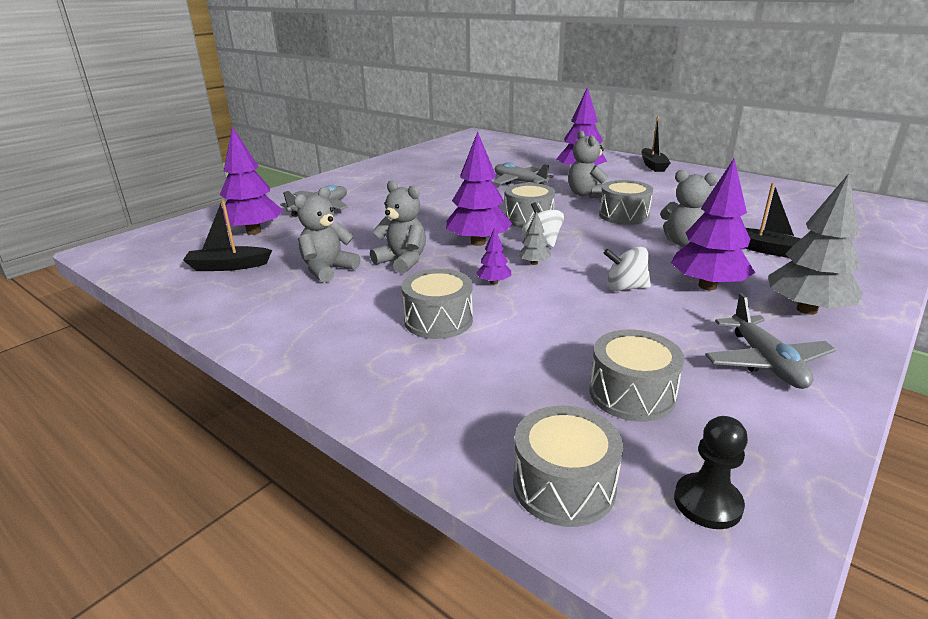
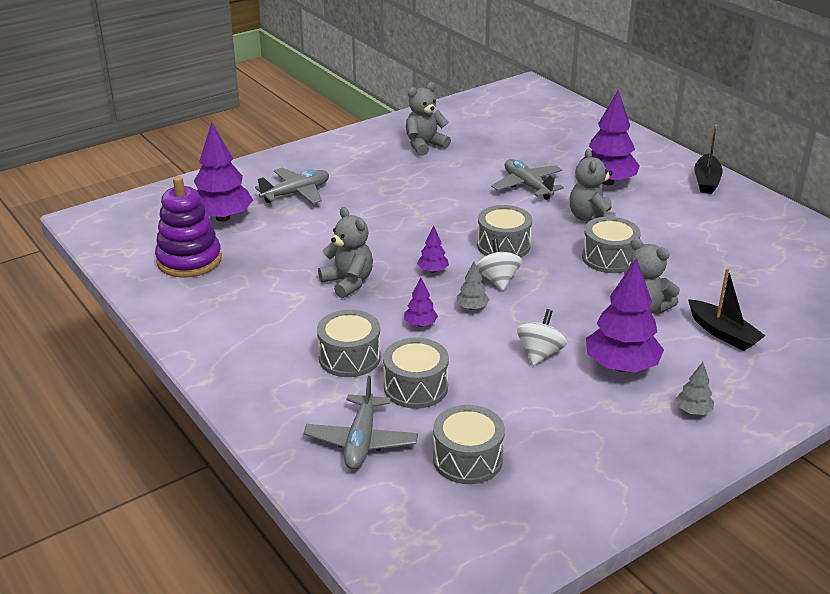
camera: 15 degrees right, 5 degrees up
black boat [183,200,272,271] -> purple stacking toy [155,176,222,278]
grey teddy bear [294,187,360,283] -> grey teddy bear moved to [406,82,451,156]
purple tree [446,131,512,246] -> purple tree [417,225,449,273], size x0.47
grey drum [513,406,623,527] -> grey drum moved to [383,337,449,409]
white spinning top [604,247,651,291] -> white spinning top turned 90 degrees clockwise [517,309,567,366]
black pawn [674,416,748,529] -> none
grey plane [705,293,836,389] -> grey plane moved to [303,376,418,470]
grey tree [768,173,863,315] -> grey tree [675,362,714,415], size x0.47

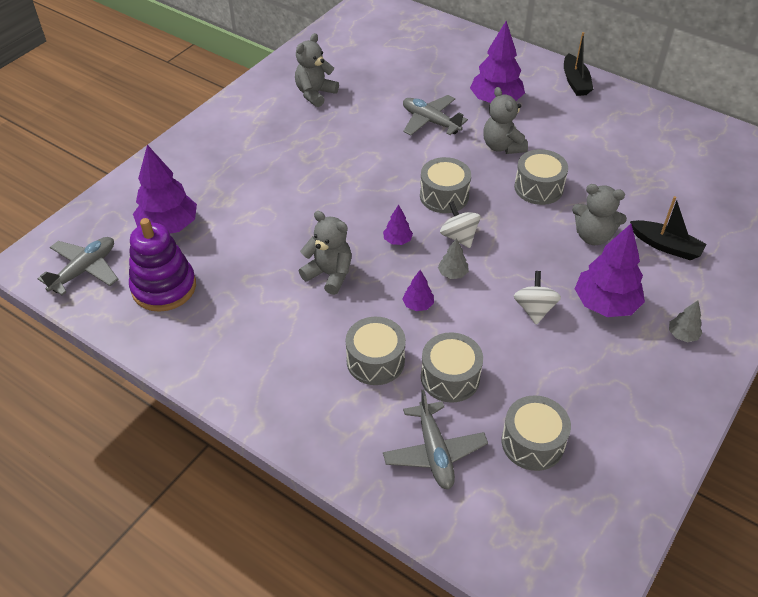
camera: 20 degrees left, 15 degrees up
grey plane [255,168,329,204] -> grey plane moved to [38,237,119,295]

